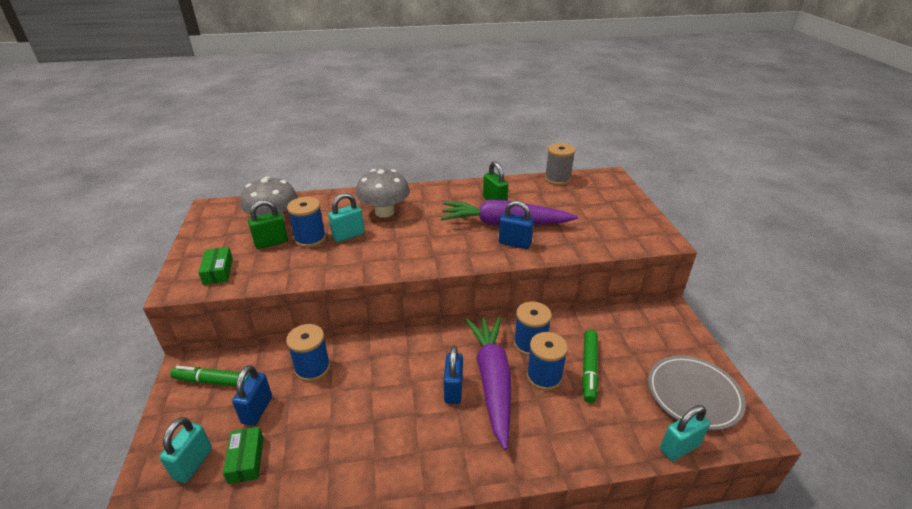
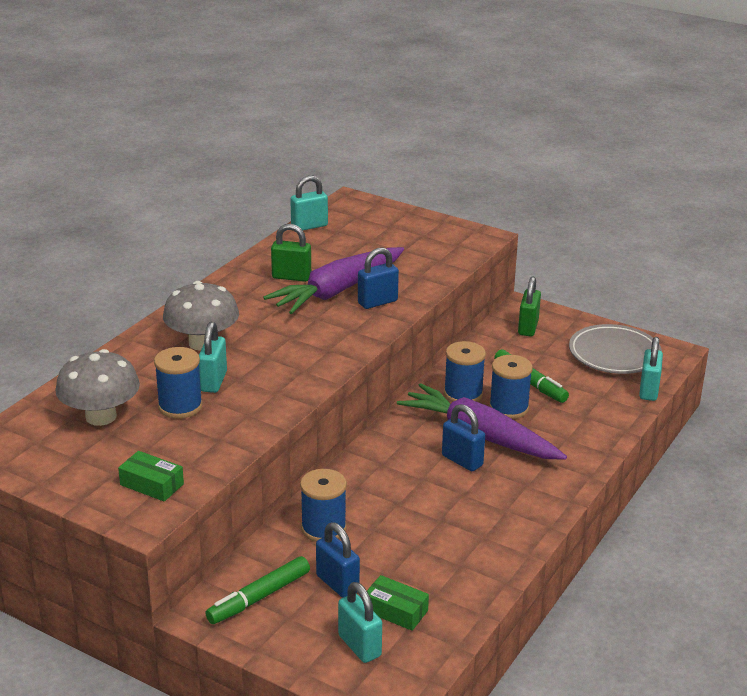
camera: 50 degrees left, 5 degrees down
green padlock [248,200,288,249] -> green padlock moved to [518,276,541,337]
grey spool [545,143,575,185] -> turquoise padlock [290,175,328,230]

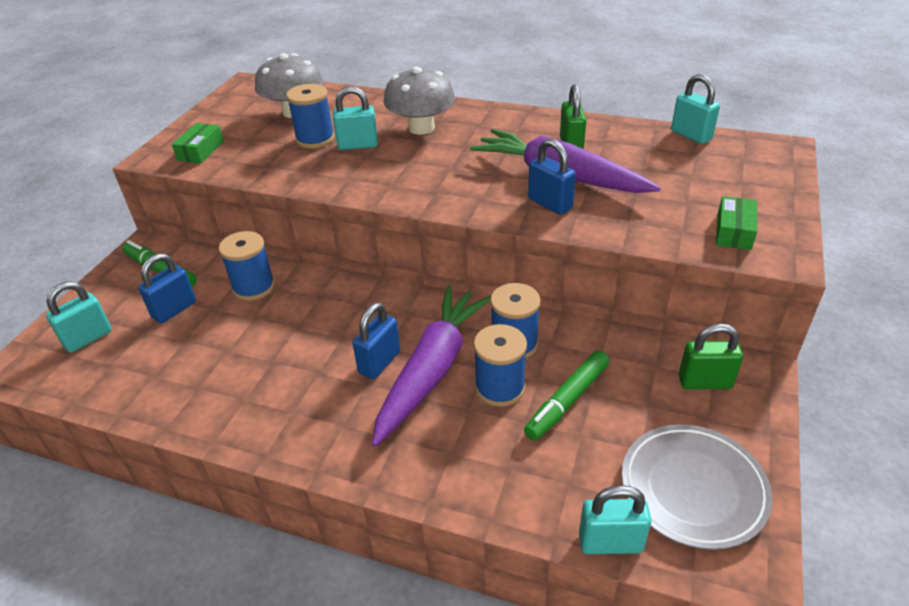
camera: 80 degrees right, 10 degrees up
green box [367,575,429,631] -> green box moved to [716,196,757,250]

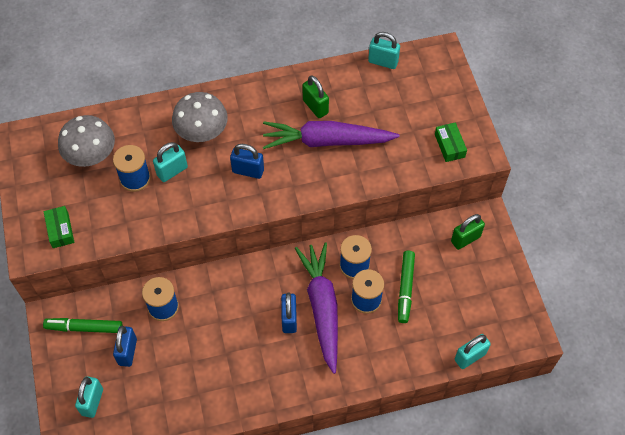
camera: 35 degrees left, 20 degrees up
blue padlock [528,139,576,215] -> blue padlock moved to [230,144,264,179]
grey plate [622,424,773,550] -> none

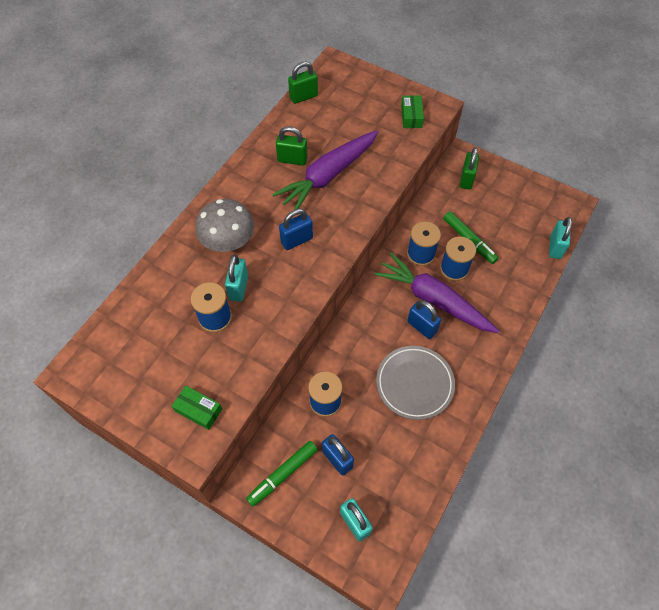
camera: 45 degrees left, 0 degrees up
grey mushroom [58,115,115,167] -> none
turquoise padlock [368,32,400,69] -> green padlock [288,62,318,104]
green box [435,122,467,162] -> green box turned 60 degrees clockwise [401,95,424,128]
none -> grey plate [376,346,455,420]

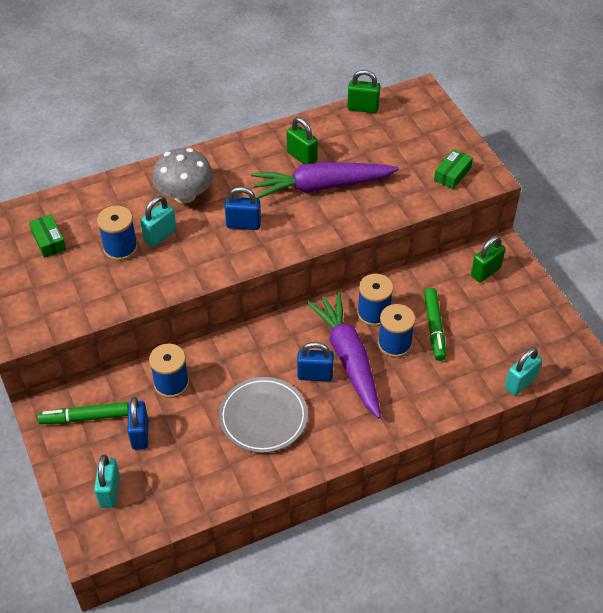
camera: 35 degrees right, 10 degrees down
green box [172,386,222,430] -> green box moved to [29,214,66,258]
blue padlock [407,300,441,339] -> blue padlock turned 75 degrees counterclockwise [297,342,334,382]

